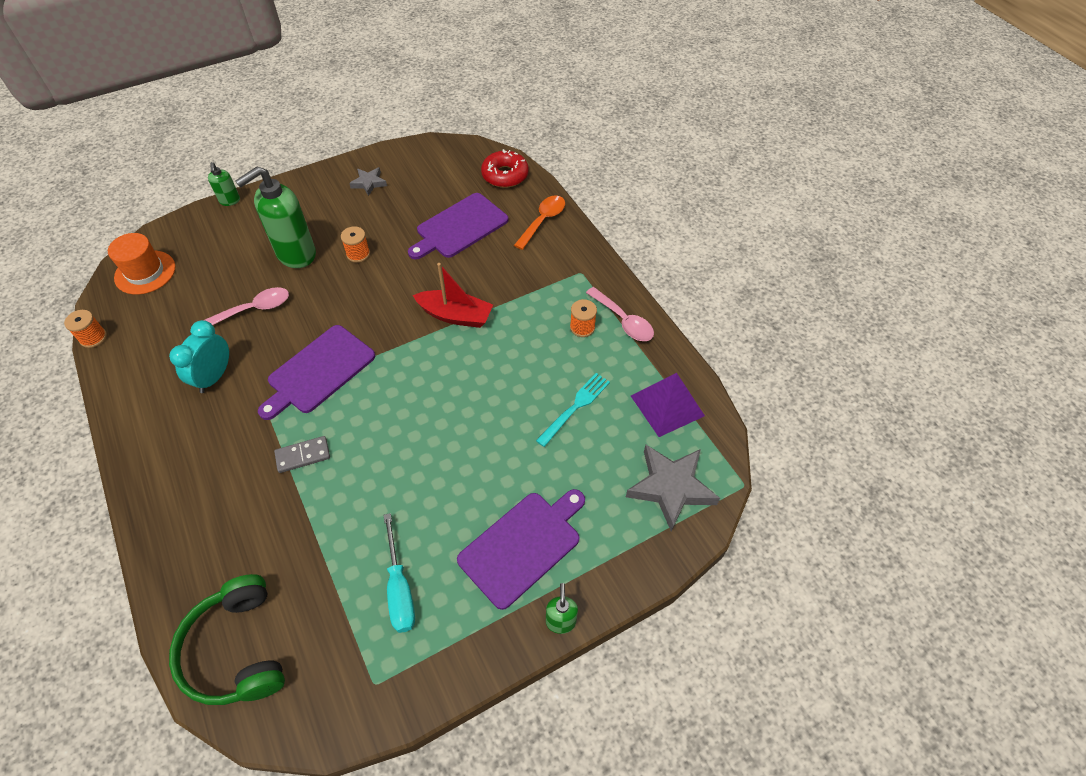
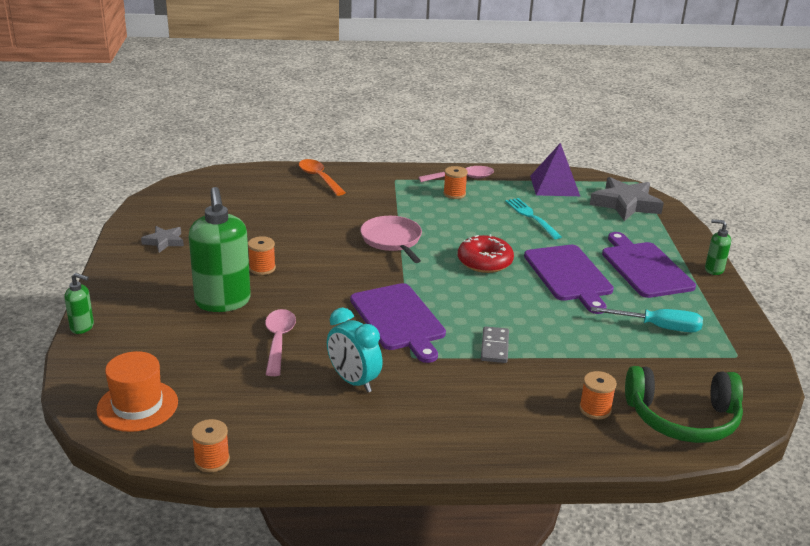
camera: 65 degrees left, 25 degrees down
purple cutting board [408,193,509,260] -> purple cutting board moved to [524,245,614,314]
red boat [413,263,493,328] -> pink pan [360,216,422,263]
red donut [481,149,529,188] -> red donut moved to [458,234,514,273]
none -> orange spool [579,371,617,419]

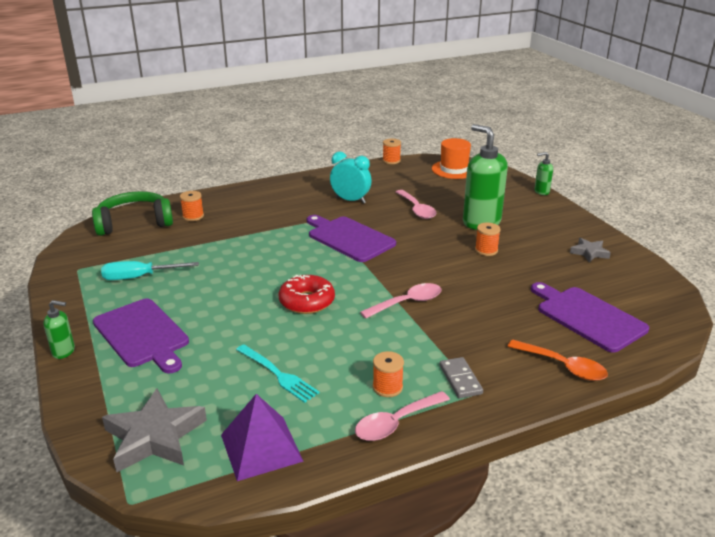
camera: 160 degrees right, 0 degrees up
pink pan [360,216,422,263] -> pink spoon [360,283,441,319]
grey domino [481,326,509,363] -> grey domino moved to [440,357,483,398]
purple cutting board [524,245,614,314] -> purple cutting board moved to [531,282,649,353]

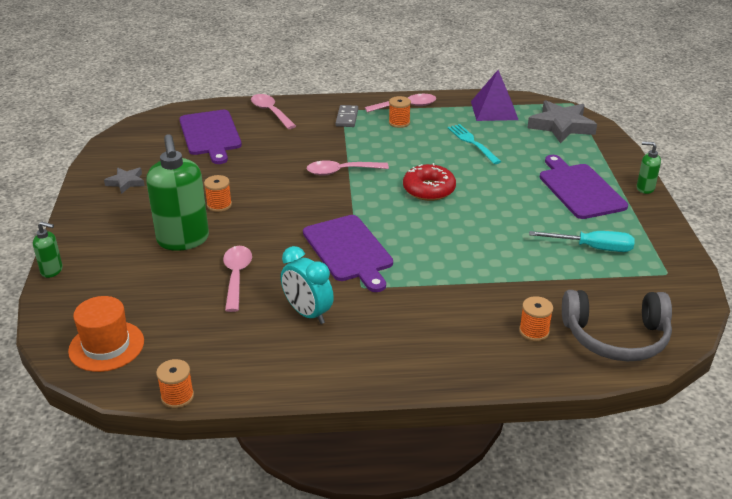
camera: 160 degrees left, 5 degrees up
green headphones [92,191,173,236] -> grey headphones [562,290,672,362]
orange spoon [507,339,608,381] -> pink spoon [251,94,296,129]

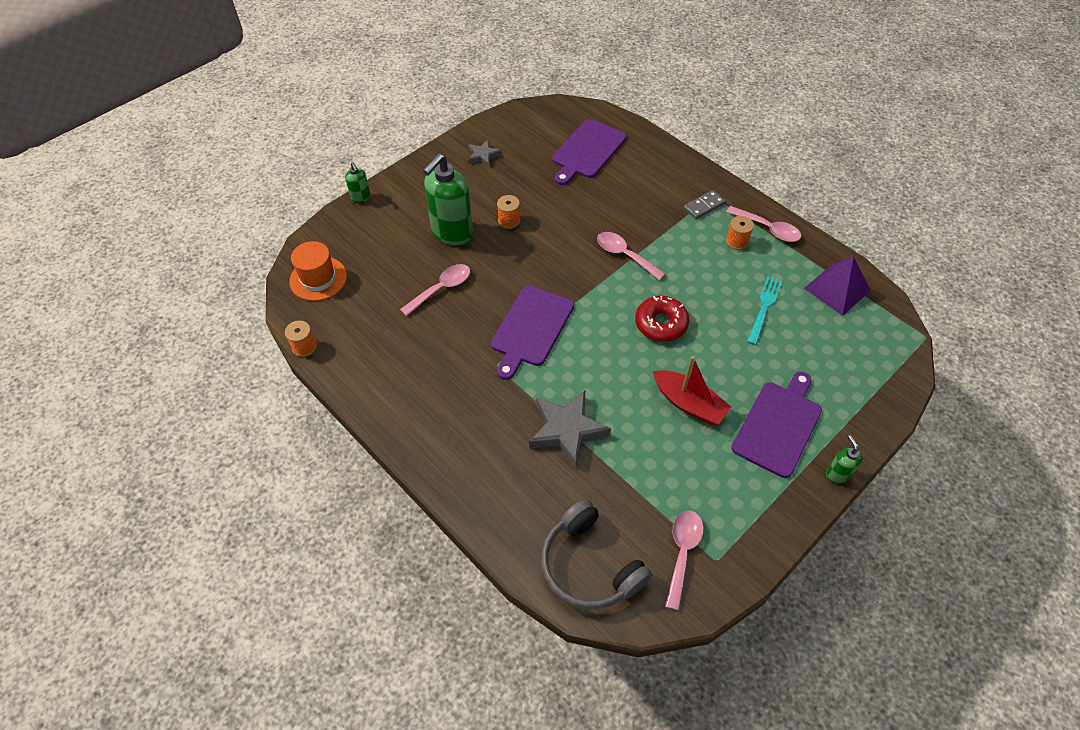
camera: 50 degrees right, 20 degrees up
pink spoon [251,94,296,129] -> pink spoon moved to [665,510,704,610]
turquoise clock [281,246,334,324] -> none
orange spool [519,296,553,341] -> none
grey star [527,100,597,143] -> grey star moved to [529,391,611,468]
turquoise screwdriver [529,231,635,252] -> none
none -> red boat [653,356,731,425]

